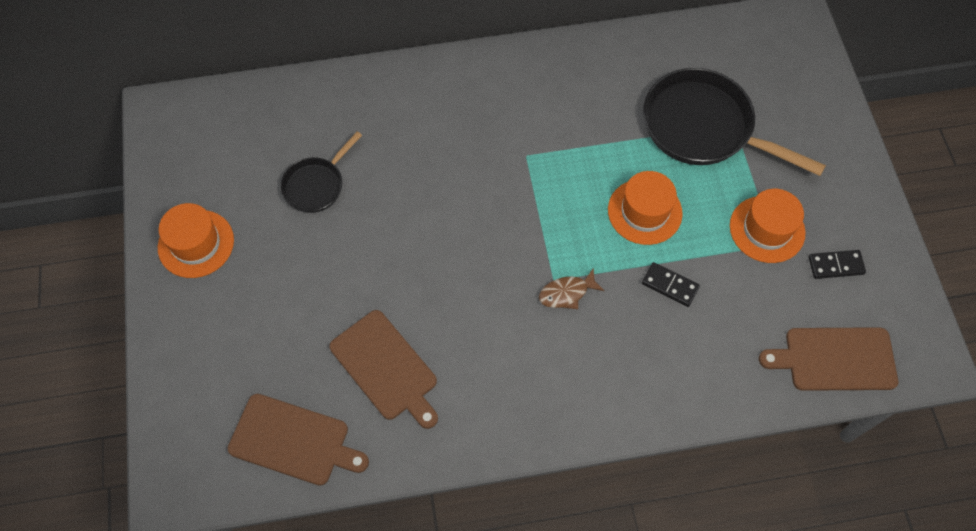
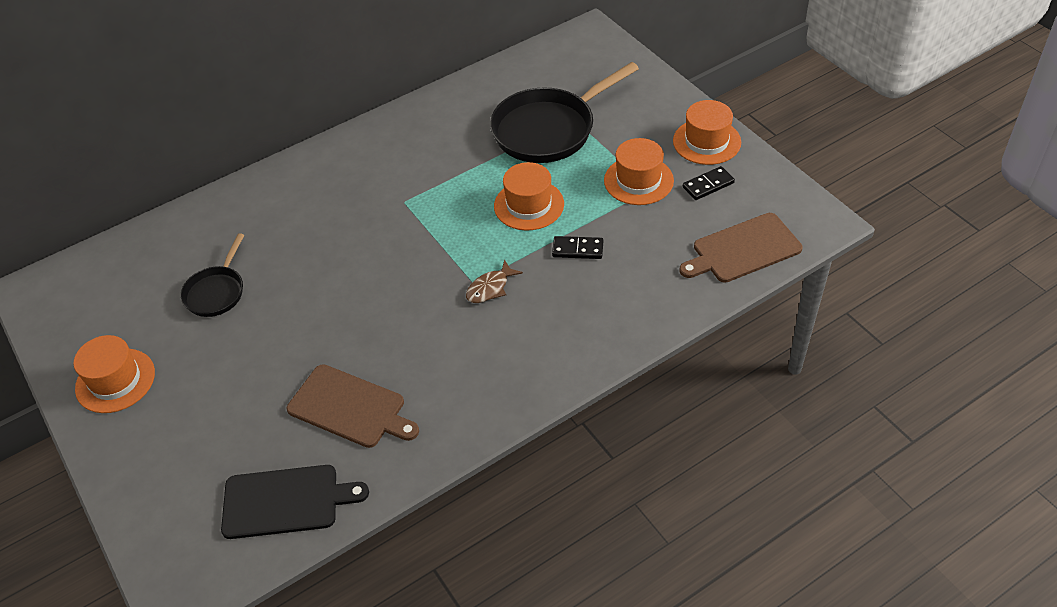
camera: 20 degrees left, 15 degrees down
brown cutting board [227,394,369,486] -> black cutting board [221,465,369,539]
black pan [643,68,826,176] -> black pan turned 45 degrees counterclockwise [490,62,639,163]
none -> orange hat [673,100,741,165]

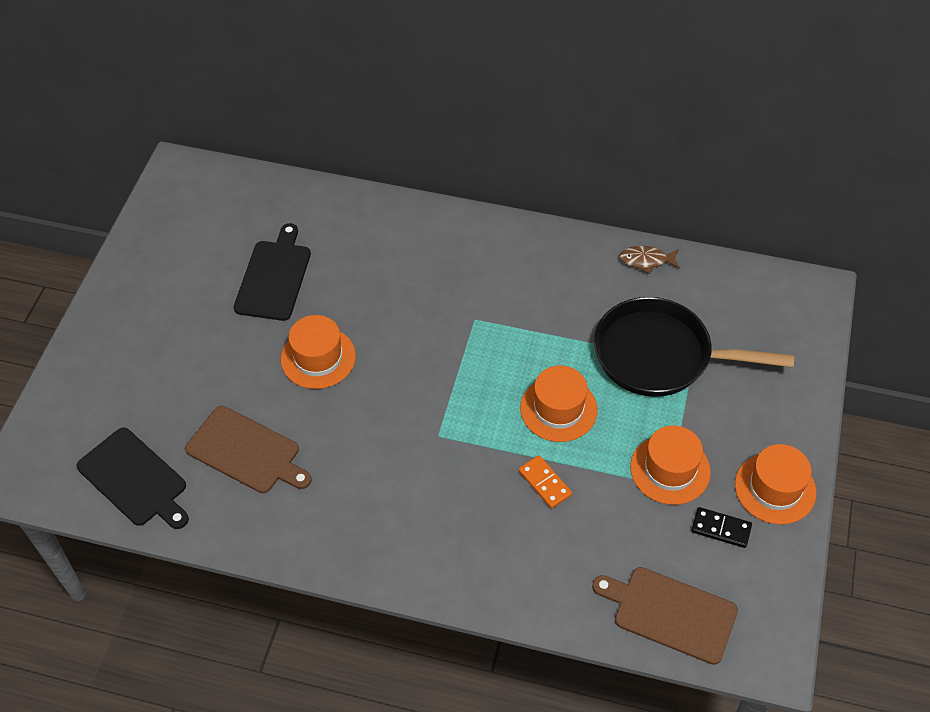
camera: 45 degrees right, 5 degrees up
orange hat [74,335,155,413] -> orange hat moved to [281,315,356,389]
black pan [180,233,244,317] -> black cutting board [234,223,311,321]
brown cutting board [287,364,419,448] -> brown cutting board turned 45 degrees counterclockwise [185,406,312,493]
brown fish [466,259,523,303] -> brown fish moved to [620,246,680,274]
black domino [552,236,603,259] -> orange domino [518,455,572,509]

